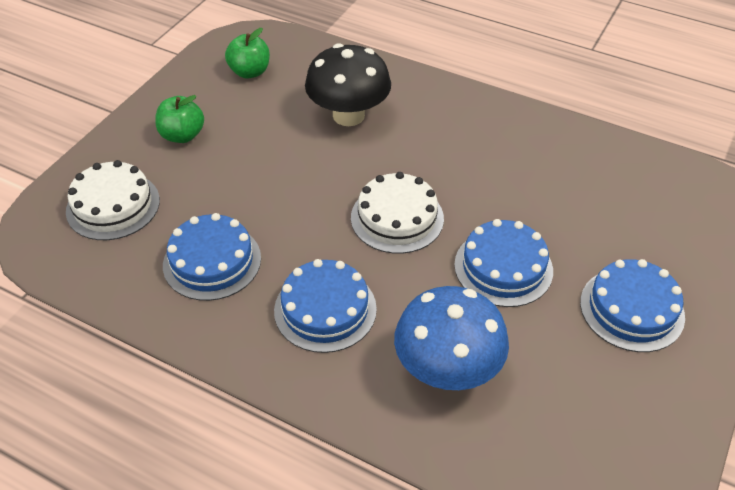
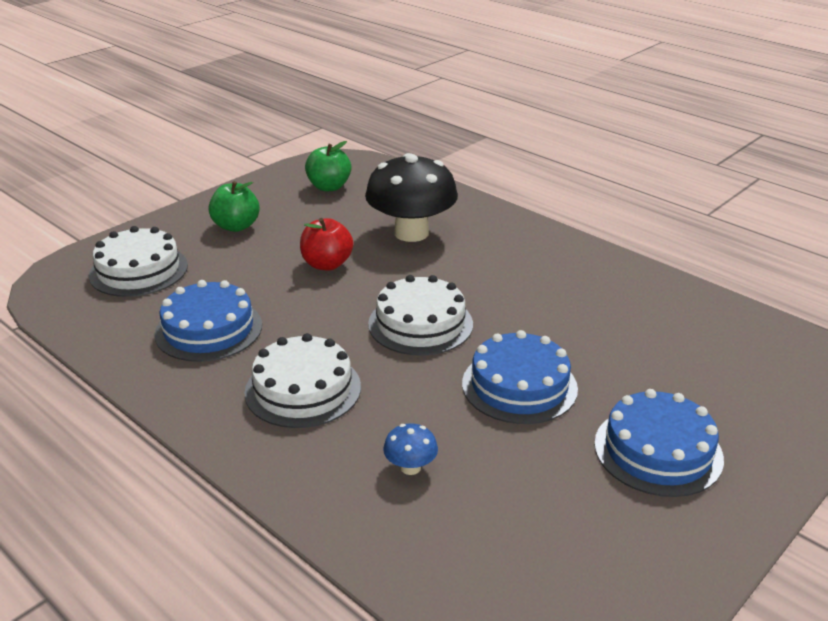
camera: 15 degrees right, 15 degrees down
blue cake [274,259,377,353] -> white cake [244,333,361,428]
blue mushroom [394,286,509,390] -> blue mushroom [383,423,438,475], size x0.42
none -> red apple [300,218,353,271]

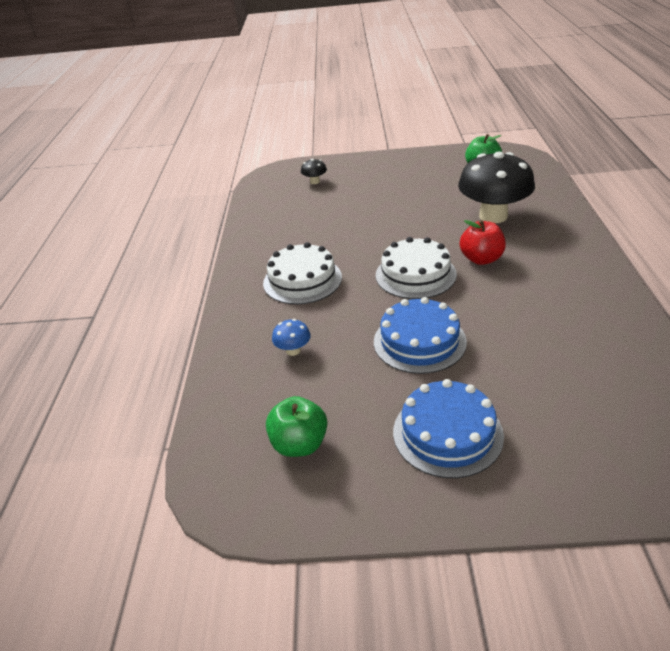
camera: 50 degrees right, 5 degrees up
white cake [89,226,188,297] -> black mushroom [301,159,327,184]
blue cake [154,280,262,362] -> none
green apple [208,181,260,232] -> green apple moved to [266,396,327,457]
red apple [300,218,353,271] -> red apple moved to [460,220,506,265]

